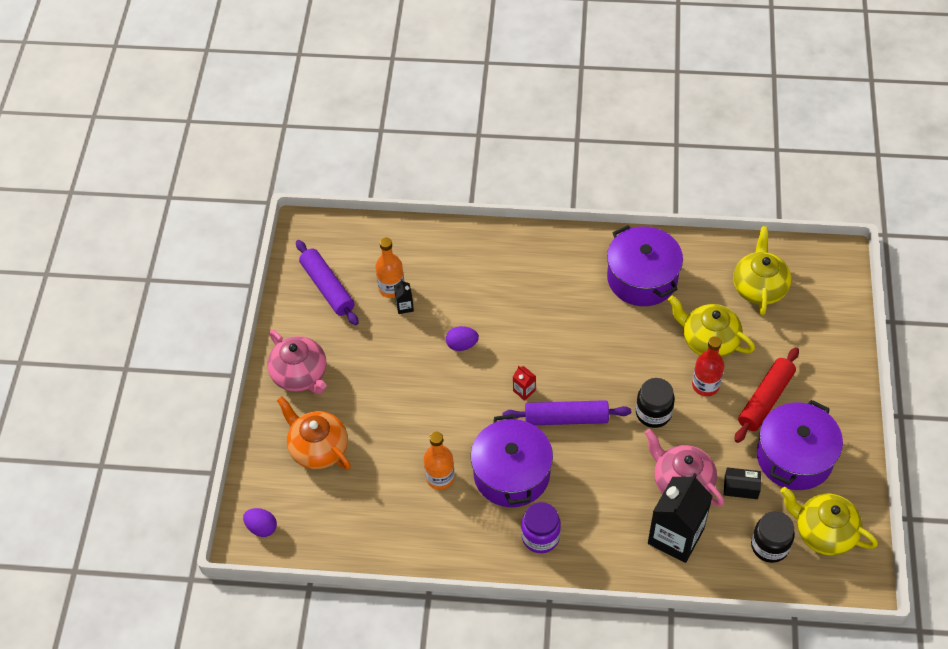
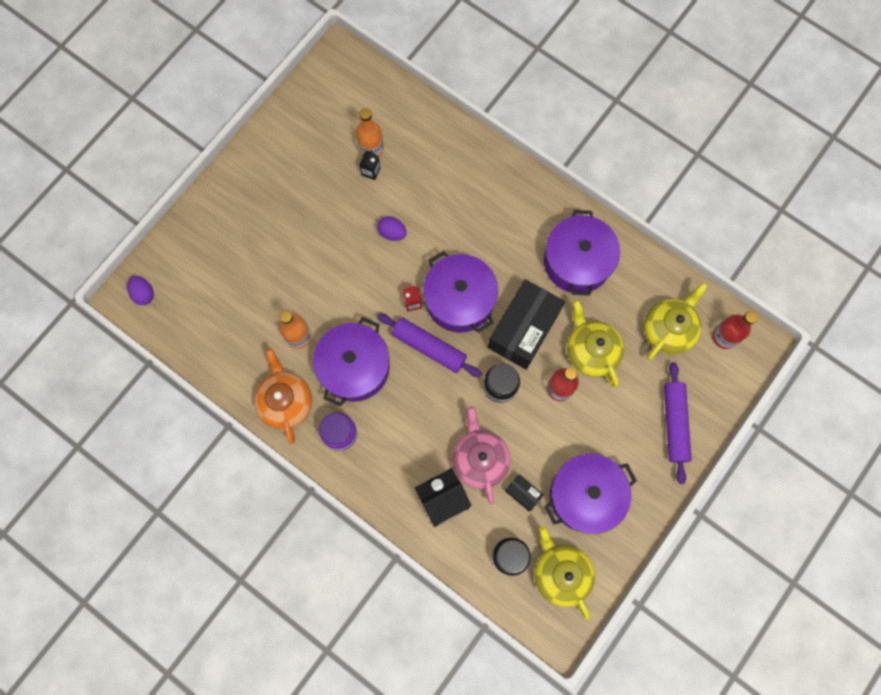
camera: 30 degrees right, 20 degrees up
pink teapot [267,330,326,394] -> none
orange teapot [277,396,351,470] -> orange teapot moved to [254,348,312,444]
purple rolling pin [296,240,359,325] -> purple rolling pin moved to [664,362,692,484]
red rolling pin [735,347,799,443] -> none
none -> purple pot [423,251,498,333]
none -> black box [488,279,565,370]
none -> red bottle [712,311,758,349]

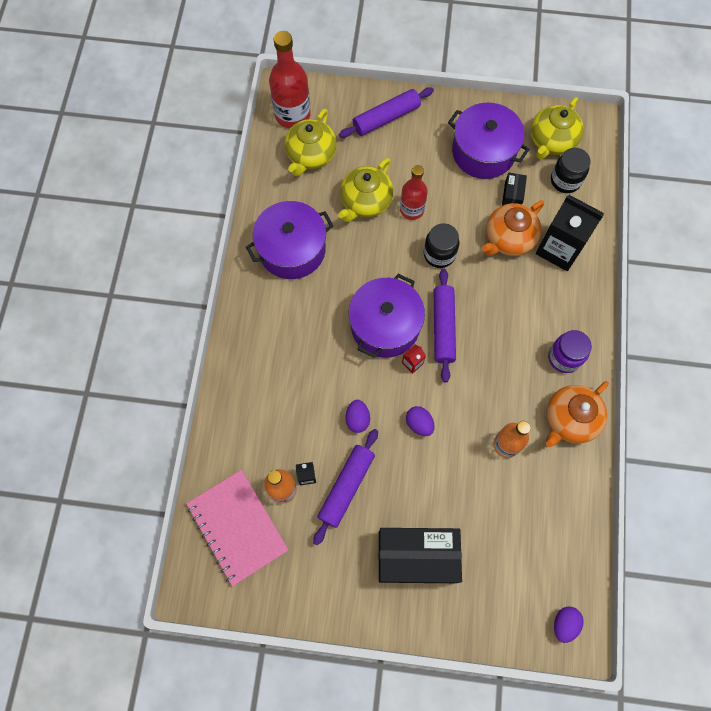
camera: 120 degrees left, 5 degrees down
purple pot [313,317,390,407] -> none
pink teapot [452,406,510,504] -> orange teapot [482,200,544,256]
black box [488,279,565,370] -> black box moved to [378,528,462,583]
yellow teapot [644,282,708,360] -> yellow teapot turned 75 degrees counterclockwise [285,108,337,176]
red bottle [712,311,758,349] -> red bottle [269,31,311,128], size x1.54
none -> pink notebook [186,470,289,586]
none -> purple rolling pin [313,429,378,545]
none -> purple egg [406,406,434,436]

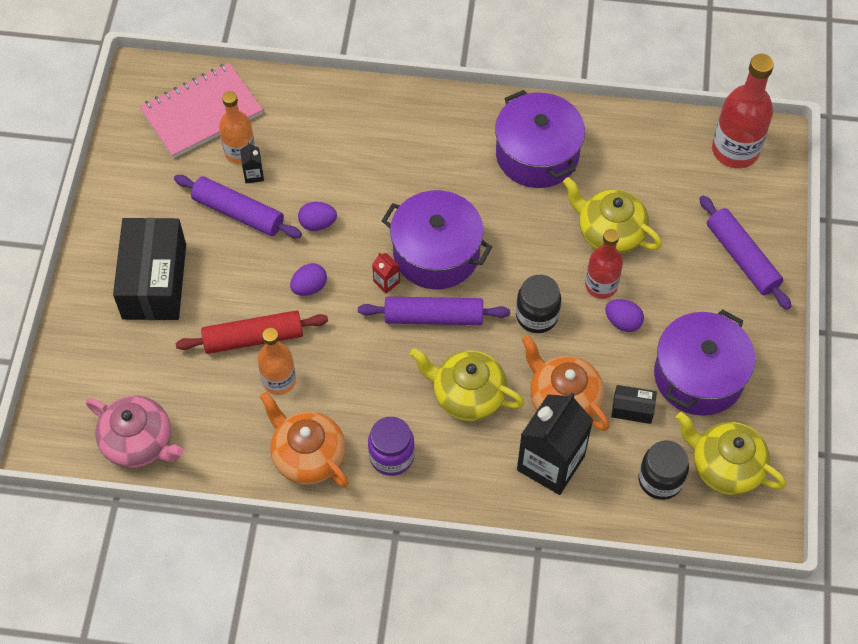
camera: 90 degrees right, 10 degrees down
yellow teapot [285,108,337,176] -> yellow teapot moved to [410,348,524,421]
purple egg [554,607,584,643] -> purple egg moved to [605,299,644,332]
none -> pink teapot [86,396,184,468]
none -> red rolling pin [175,310,328,354]

